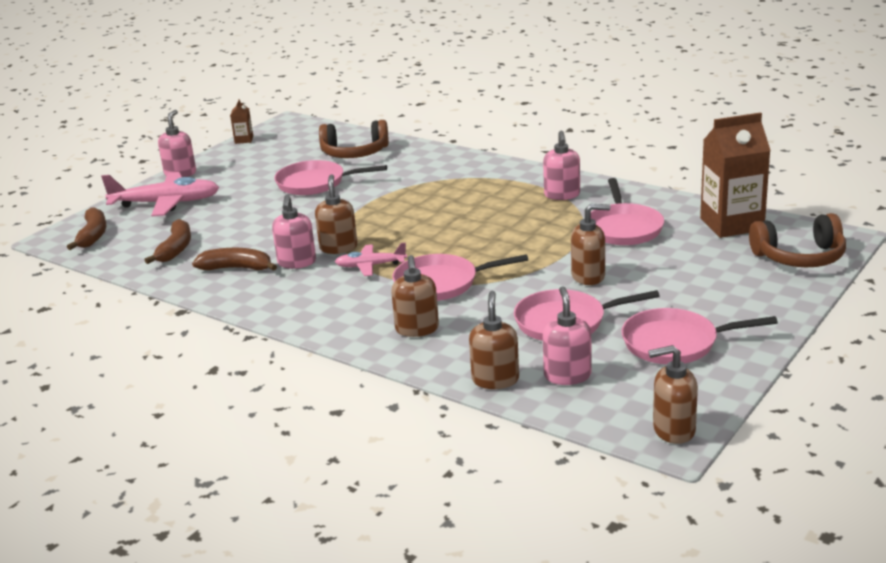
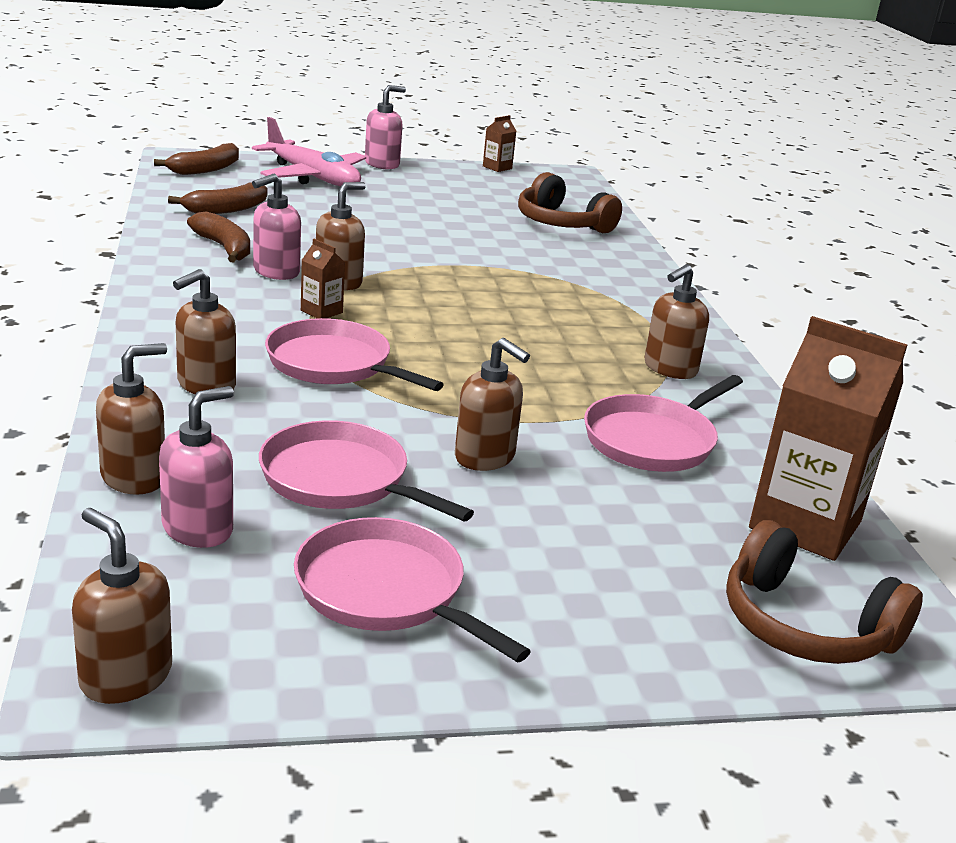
camera: 40 degrees right, 0 degrees up
pink pan [274,160,387,195] -> none
pink plane [335,243,407,276] -> brown carton [301,239,345,319]
pink soap dispenser [543,131,580,200] -> brown soap dispenser [645,264,709,379]

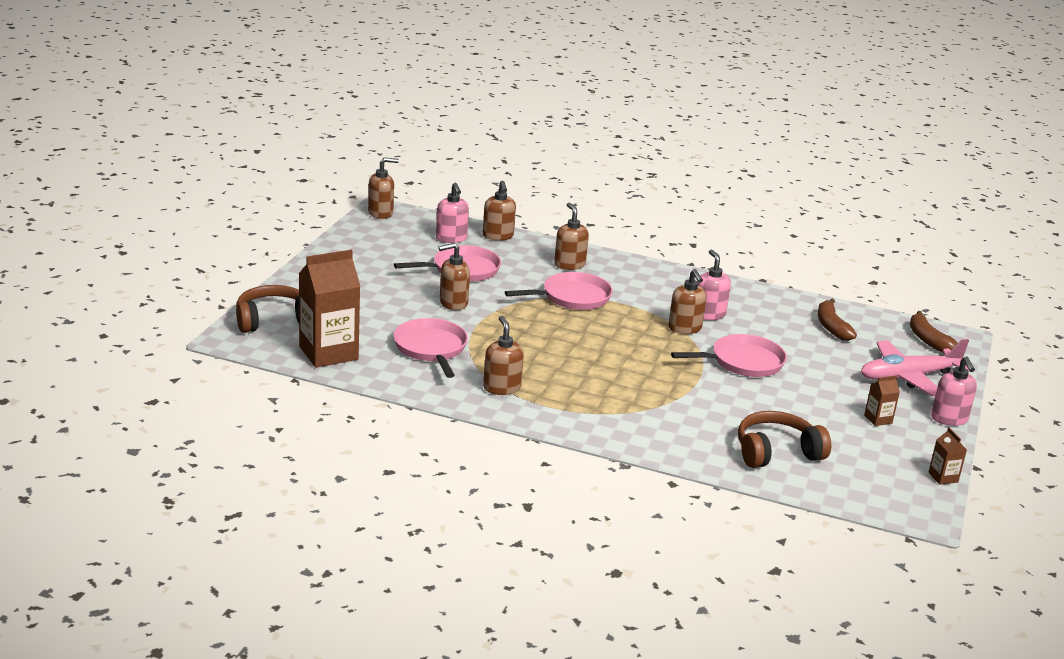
camera: 120 degrees right, 0 degrees up
brown banana [187,211,250,262] -> none
pink pan [294,517,531,662] -> pink pan moved to [671,334,787,377]
brown carton [301,239,345,319] -> brown carton moved to [864,376,900,426]

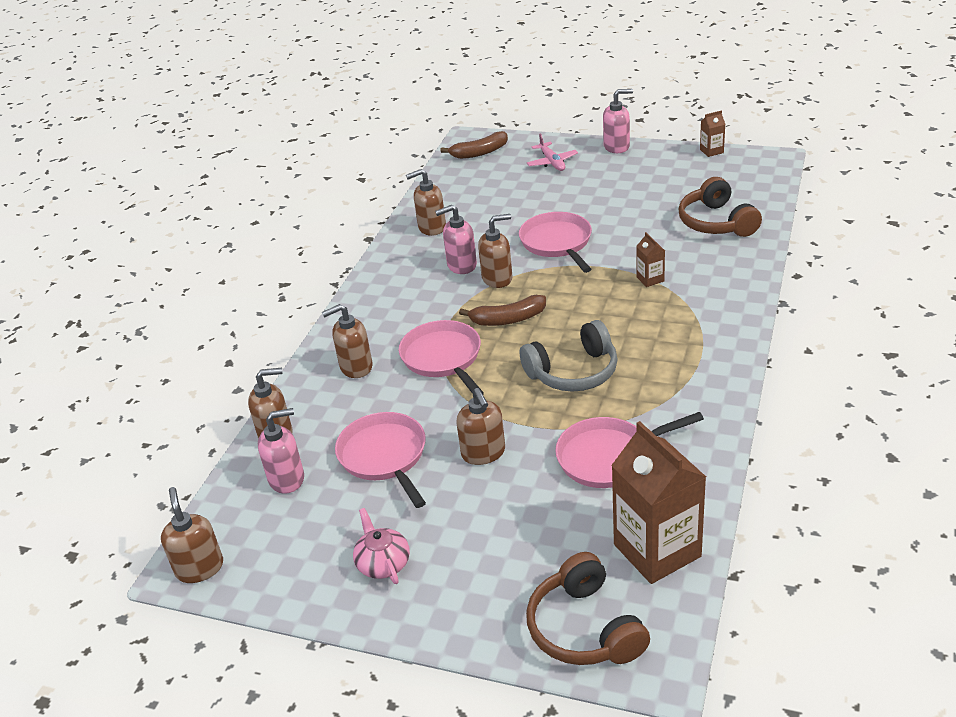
camera: 85 degrees left, 10 degrees up
brown soap dispenser [483,316,524,395] -> brown soap dispenser moved to [406,169,446,236]
brown banana [818,299,857,341] -> brown banana moved to [459,295,546,326]
pink plane [861,339,969,396] -> pink plane [527,134,578,171], size x0.56
brown carton [864,376,900,426] -> brown carton moved to [636,232,665,287]
none -> pink teapot [353,508,410,584]
none -> grey headphones [520,320,618,392]

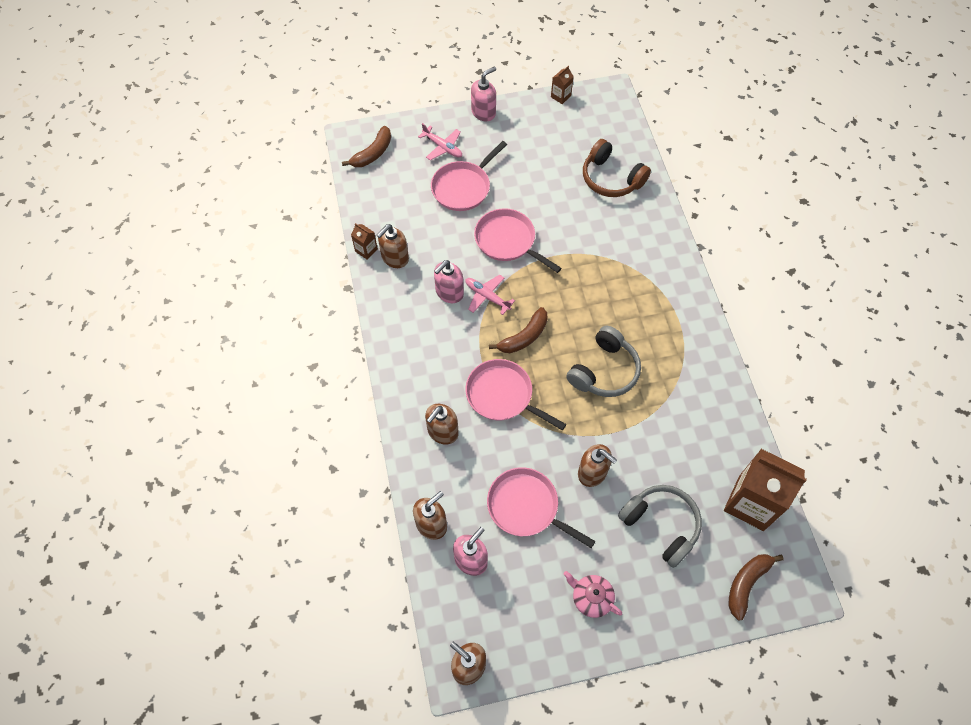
camera: 35 degrees left, 25 degrees up
brown soap dispenser [478,214,513,288] -> pink plane [465,274,515,315]
brown headphones [526,552,650,665] -> brown banana [728,554,784,620]
pink pan [555,412,704,488] -> pink pan moved to [431,141,507,211]
brown carton [636,232,665,287] -> brown carton moved to [351,223,378,260]
none -> grey headphones [618,485,702,568]

